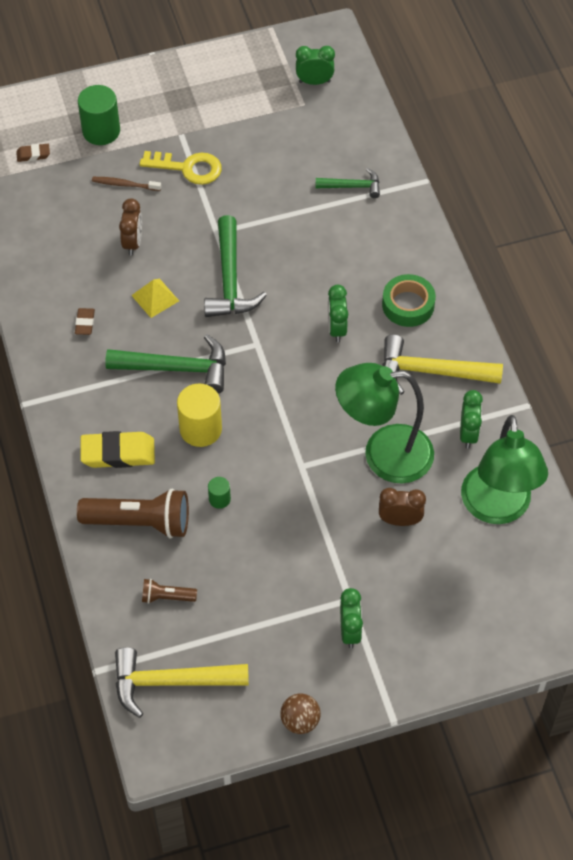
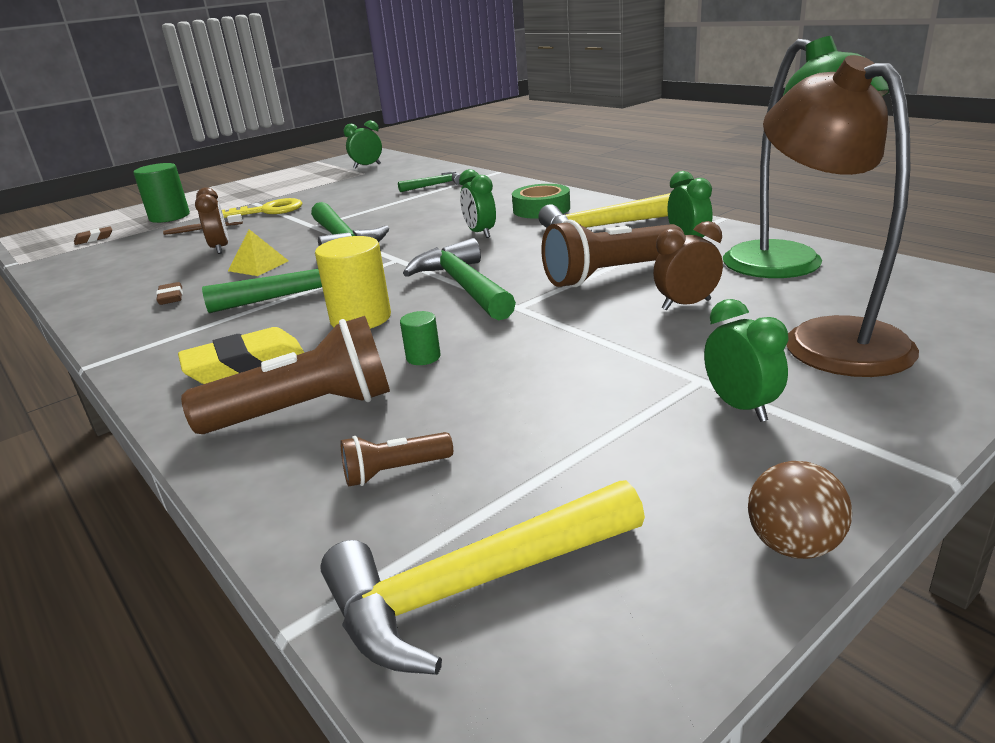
camera: 20 degrees left, 30 degrees down
green lamp [335,363,434,483] -> brown flashlight [542,219,684,287]
none -> green hammer [403,238,516,320]
none -> brown lamp [763,55,919,377]

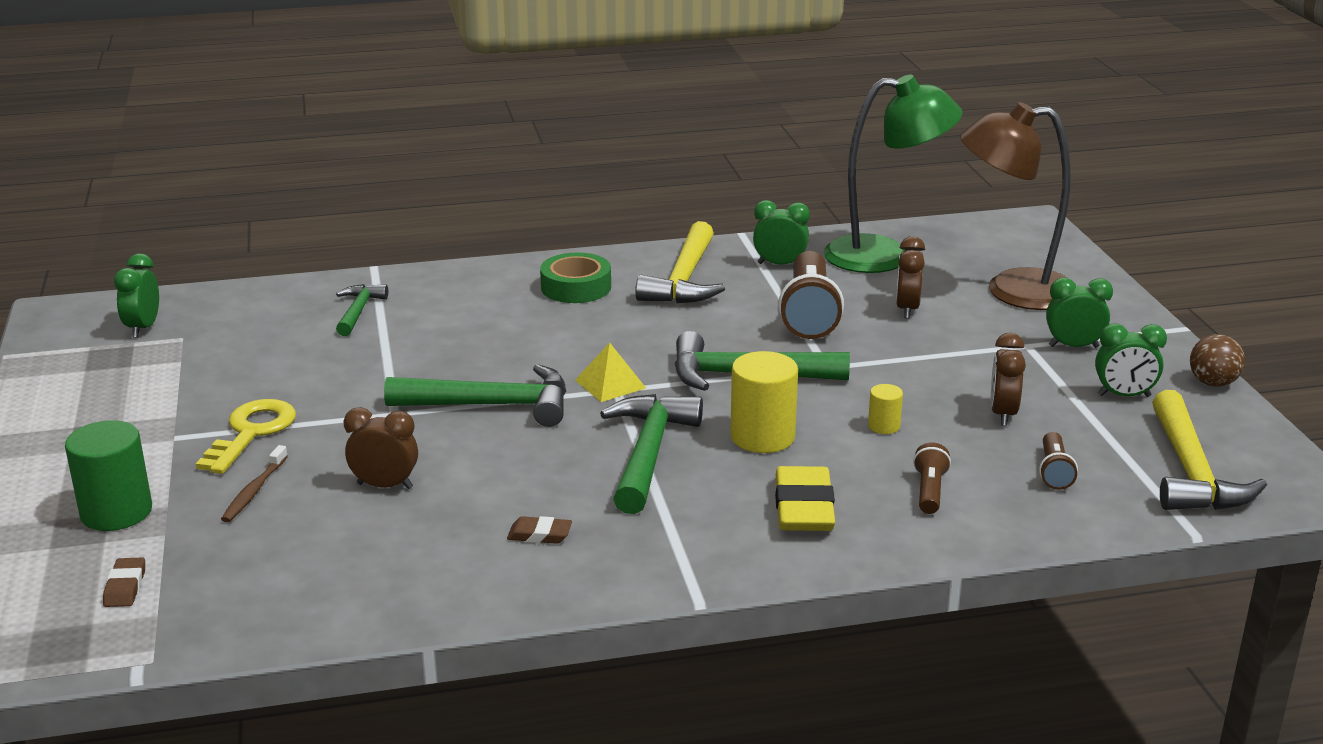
camera: 65 degrees left, 0 degrees up
brown flashlight [181,316,390,434] -> brown flashlight [913,442,951,514], size x0.49
yellow pyramid [228,229,289,276] -> yellow pyramid moved to [575,343,646,402]
green cylinder [400,311,441,365] -> yellow cylinder [868,384,903,434]
green clock [459,169,496,238] -> green clock moved to [1095,323,1167,397]
none -> brown clock [991,332,1026,426]

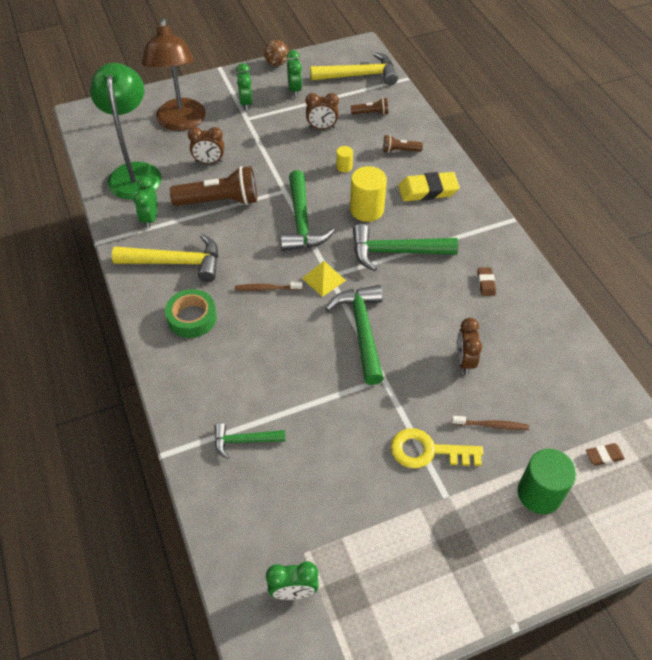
camera: 100 degrees left, 25 degrees up
none -> brown toothbrush [235,282,302,291]

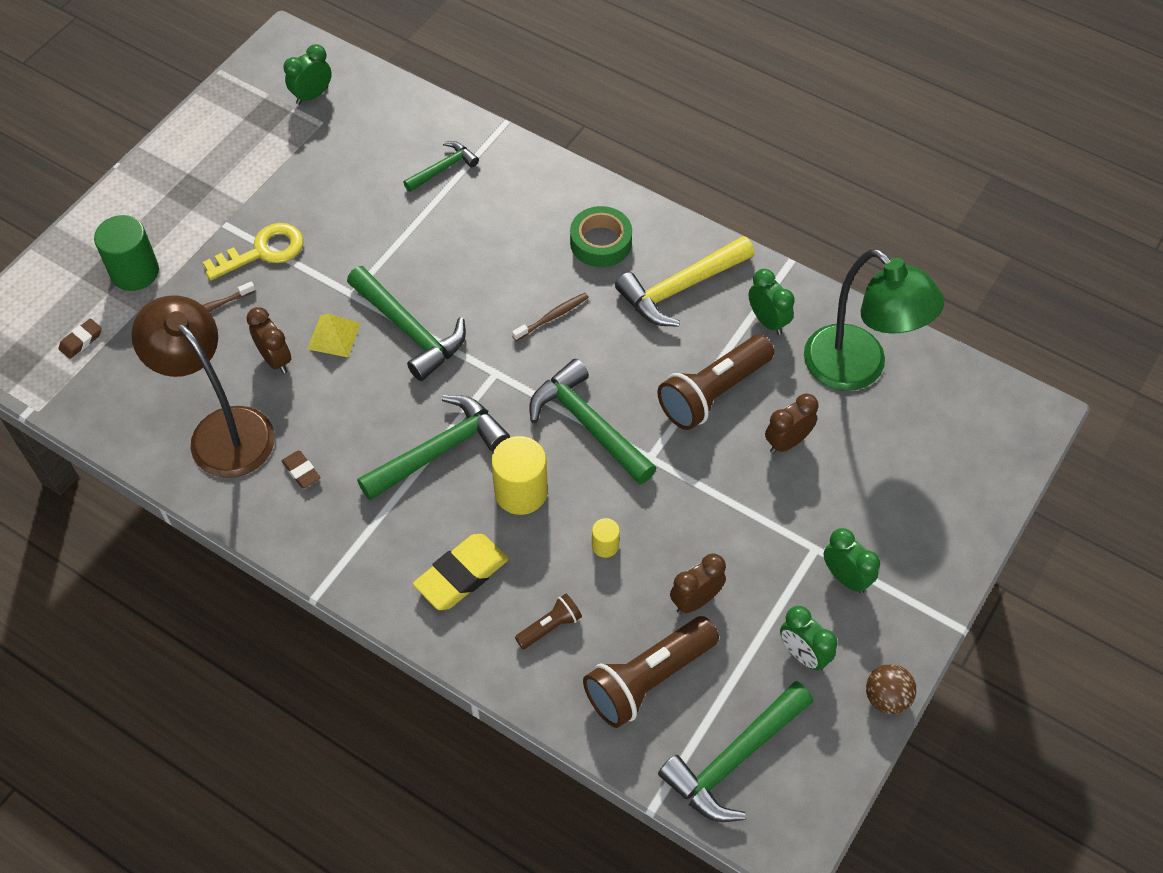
camera: 145 degrees right, 5 degrees up
brown lamp [142,18,206,131] -> brown lamp moved to [132,295,275,478]
yellow pyramid [302,261,346,297] -> yellow pyramid moved to [307,314,361,357]
yellow hammer [310,52,398,85] -> green hammer [658,681,814,822]
brown flashlight [351,98,388,115] -> brown flashlight [583,616,719,728], size x2.03

